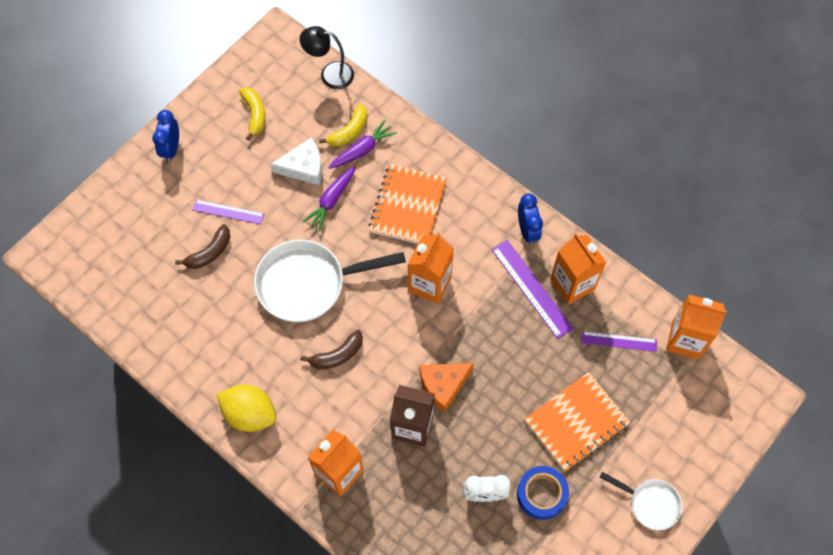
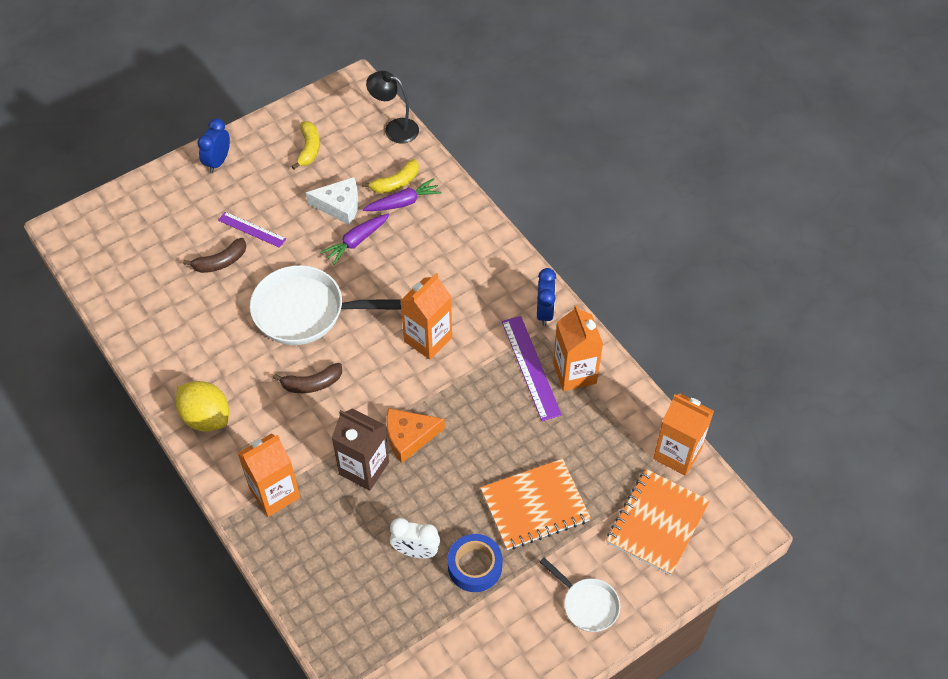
camera: 15 degrees right, 10 degrees down
orange notebook [369,164,447,244] -> orange notebook moved to [606,469,710,576]
purple ruler [581,331,657,352] -> none

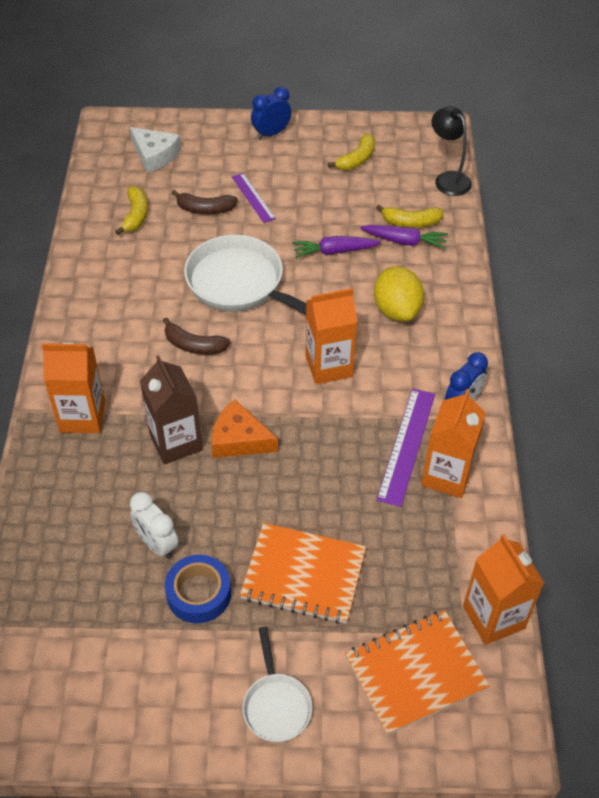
camera: 35 degrees right, 5 degrees down
yellow lemon [176,381,229,432] -> yellow lemon moved to [374,267,424,321]
white cheese [306,177,359,225] -> white cheese moved to [130,127,181,173]
none -> yellow banana [115,186,148,235]

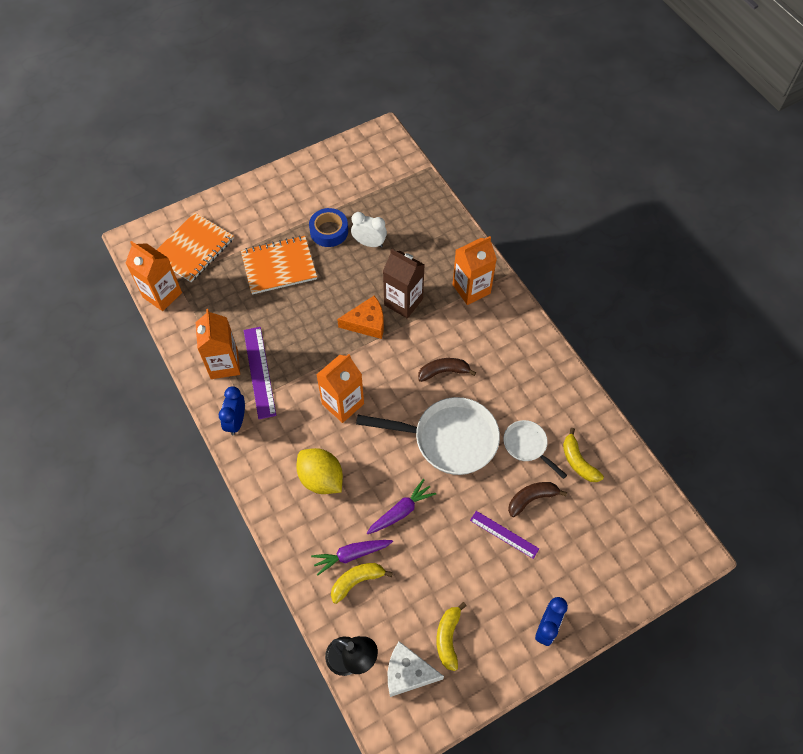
camera: 150 degrees right, 10 degrees up
white cheese [130,127,181,173] -> white cheese moved to [388,641,444,697]
white pan [242,627,312,742] -> white pan moved to [503,420,567,479]

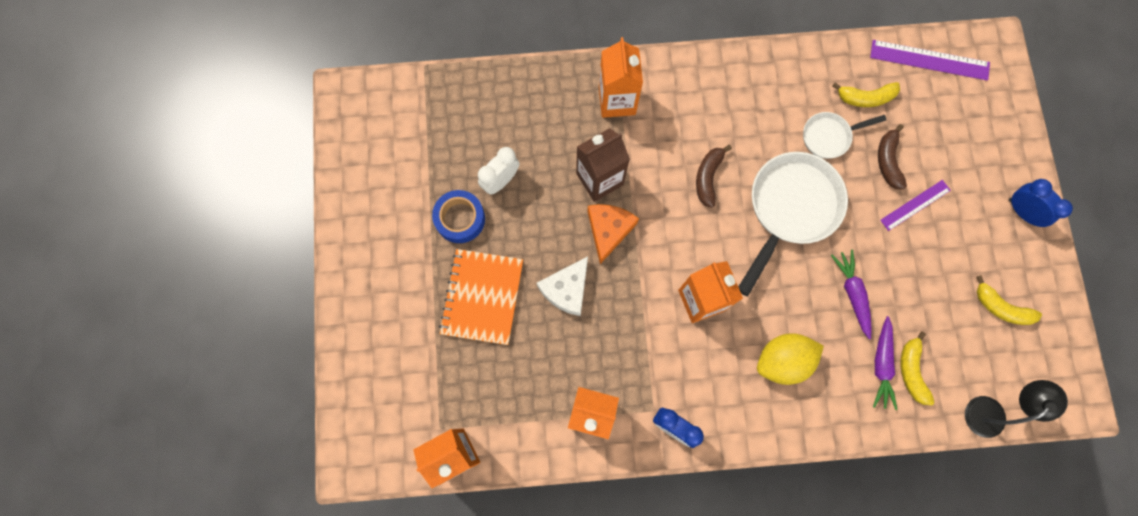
camera: 65 degrees left, 15 degrees up
orange notebook [157,212,234,282] -> none
purple ruler [244,327,276,419] -> purple ruler moved to [870,40,990,81]
white cheese [388,641,444,697] -> white cheese moved to [537,256,588,316]

